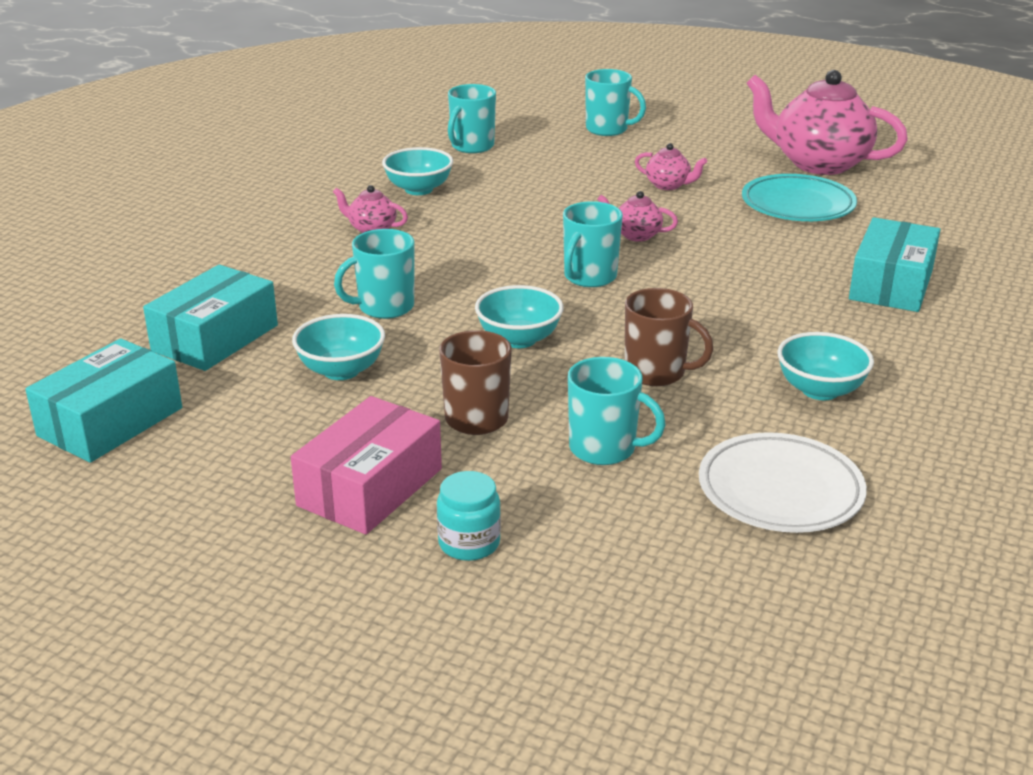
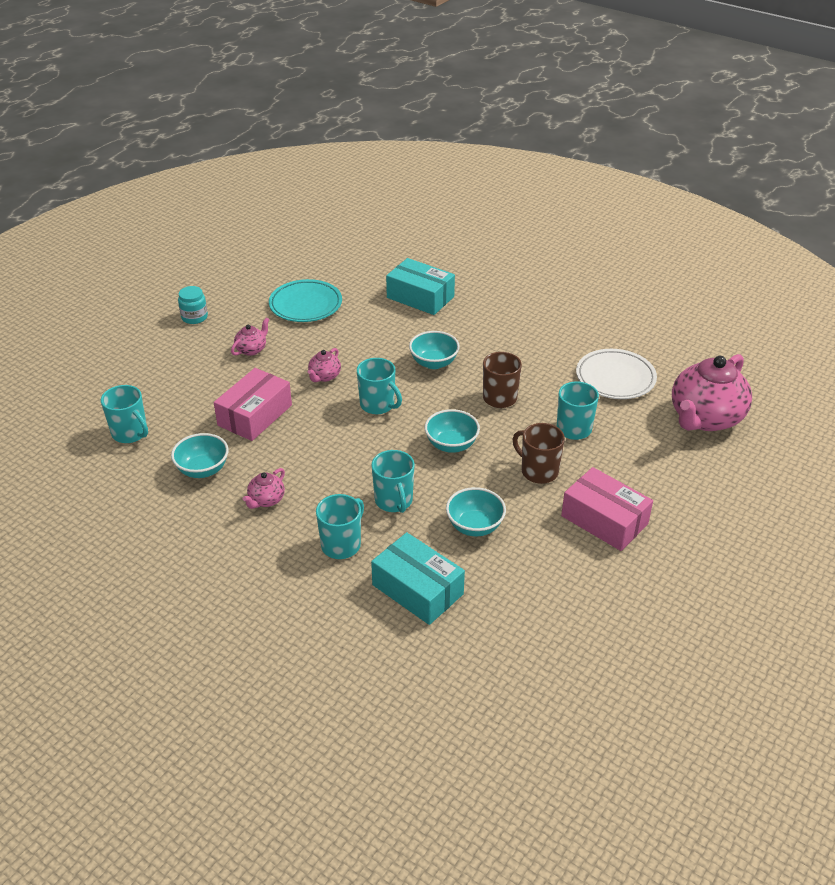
camera: 80 degrees left, 10 degrees up
turquoise box [25,338,182,463] -> none
turquoise jar [437,471,501,561] -> turquoise jar moved to [178,286,208,324]
turquoise mug [585,69,646,136] -> turquoise mug moved to [316,494,364,559]
pink teapot [746,70,908,175] -> pink teapot moved to [672,354,752,431]
turquoise bowl [777,332,874,400] -> turquoise bowl moved to [409,331,460,369]
none -> pink box [214,368,292,441]

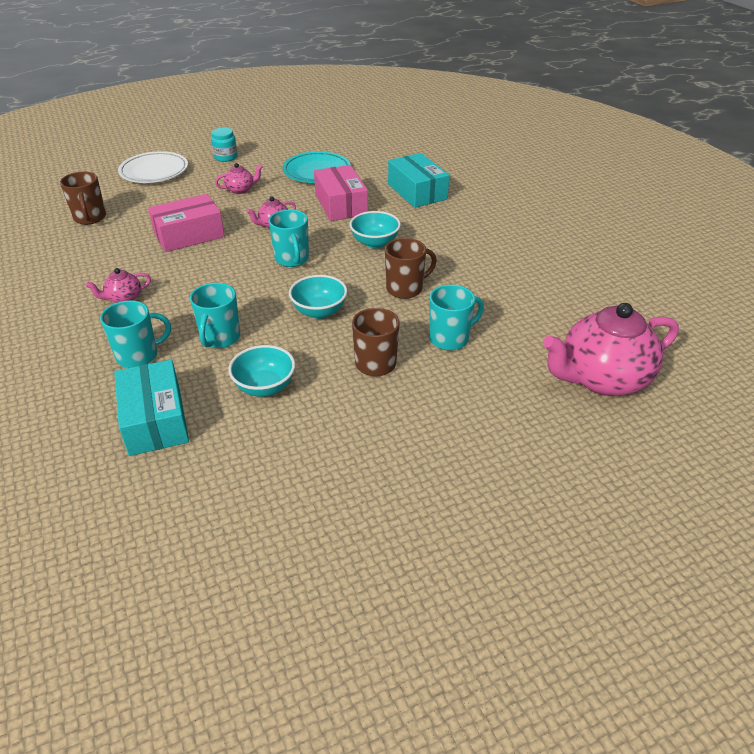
camera: 30 degrees right, 0 degrees up
turquoise mug [101,385,148,443] -> brown mug [60,172,106,225]
turquoise bowl [171,433,229,478] -> none
pink box [561,467,653,551] -> pink box moved to [314,165,368,221]
white plate [576,349,657,399] -> white plate moved to [118,151,188,183]

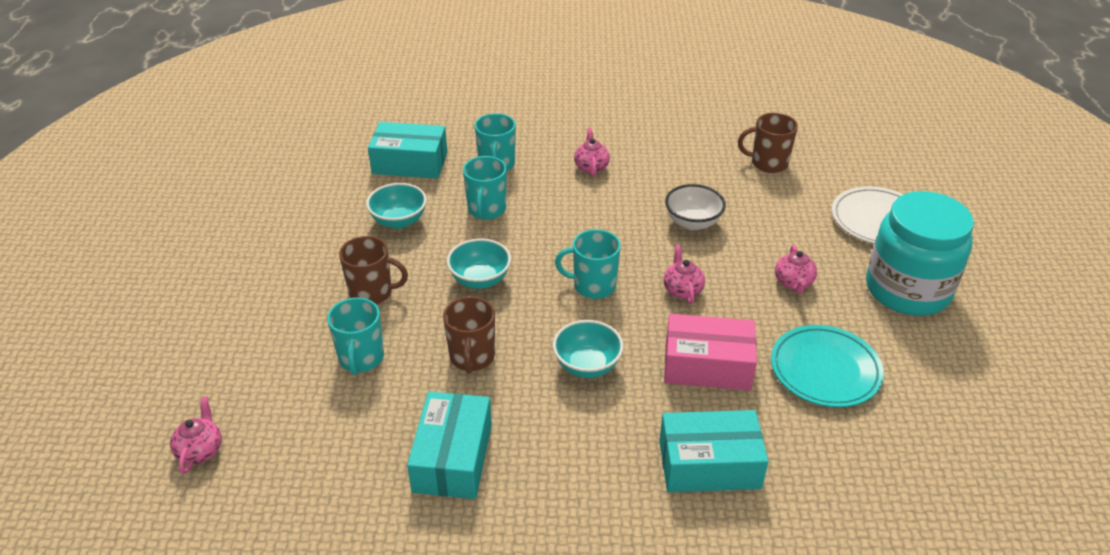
camera: 115 degrees right, 0 degrees up
pink box [148,194,225,252] -> white bowl [665,184,726,230]
turquoise mug [190,283,240,348] -> turquoise mug turned 120 degrees counterclockwise [463,156,507,220]
turquoise jar [211,128,237,162] -> turquoise jar [866,191,974,316], size x2.36
pink teapot [543,303,679,396] -> pink teapot [170,396,222,474], size x0.44
none -> turquoise box [407,392,492,499]

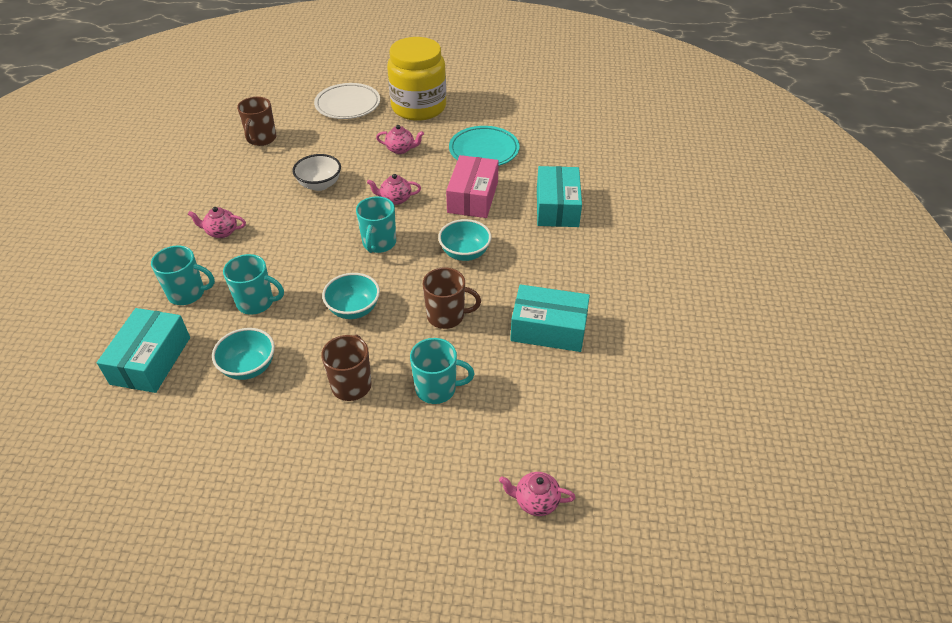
camera: 85 degrees left, 5 degrees up
turquoise jar [866,191,974,316] -> yellow jar [387,37,446,121]

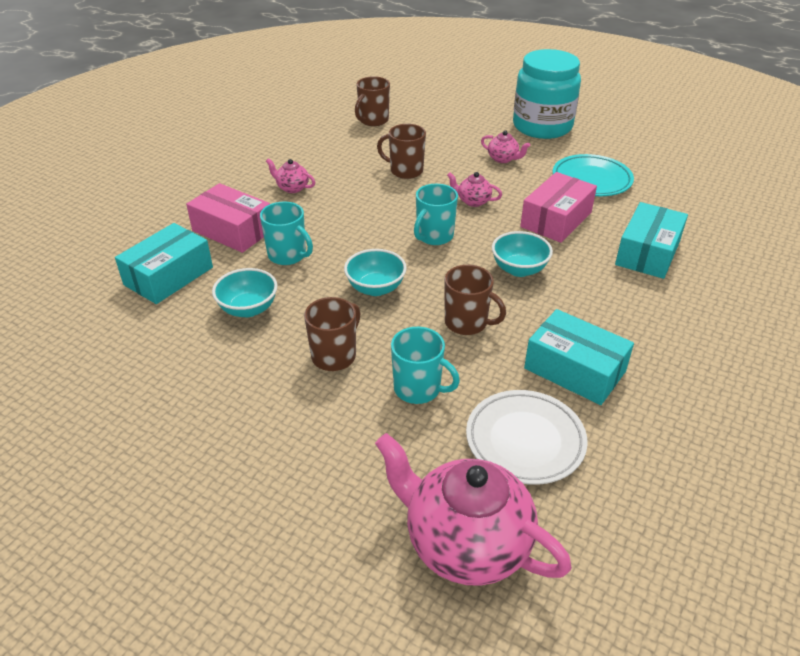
camera: 25 degrees right, 5 degrees down
turquoise mug [151,246,215,305] -> pink box [186,183,270,253]
white bowl [292,154,341,191] -> brown mug [377,124,426,179]
white plate [314,83,380,119] -> white plate moved to [466,390,587,485]
yellow jar [387,37,446,121] -> turquoise jar [513,49,581,139]
pink teapot [499,472,576,516] -> pink teapot [375,433,572,586], size x2.26

